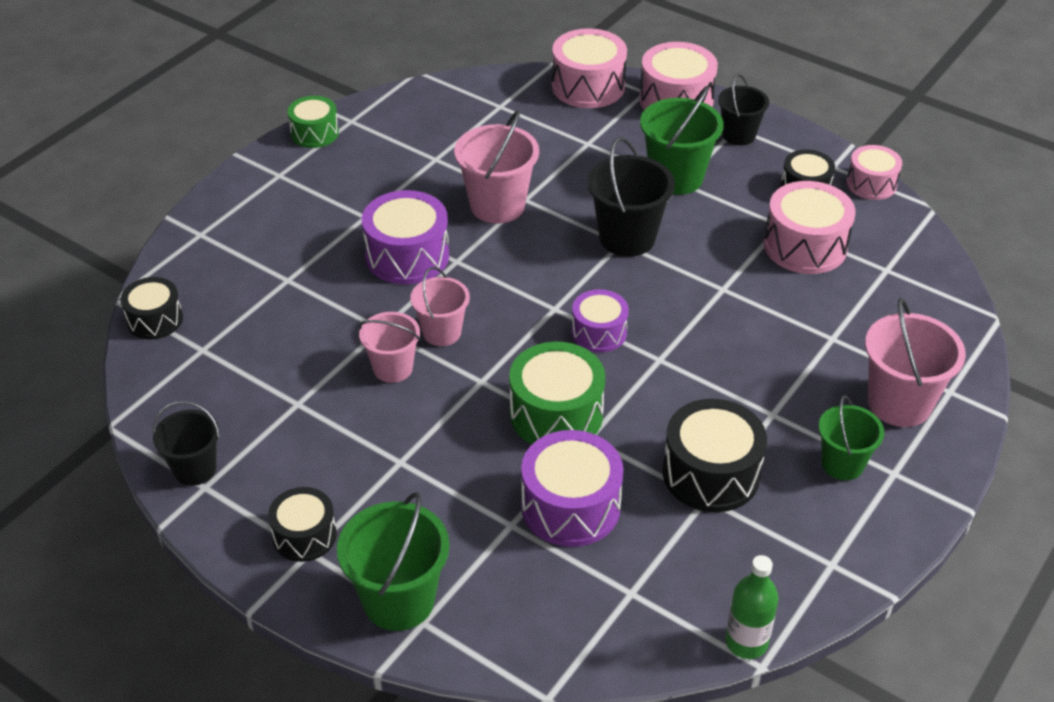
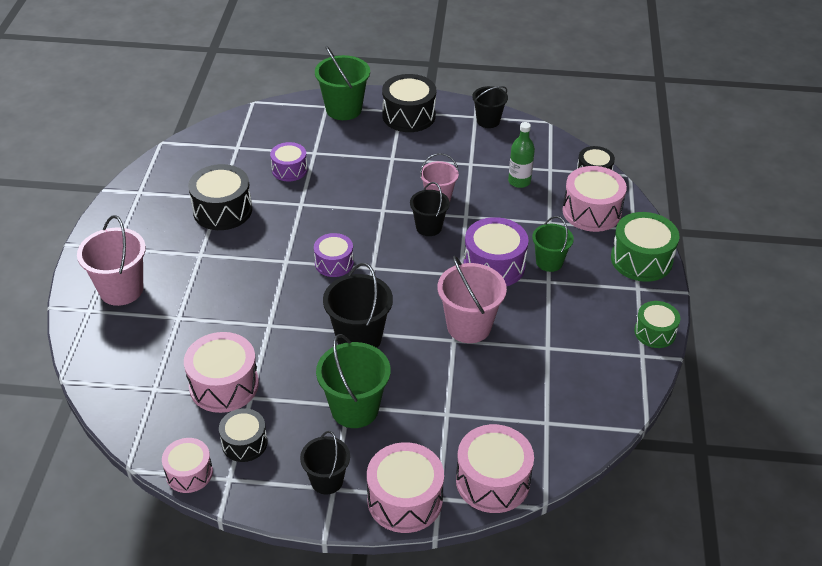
camera: 150 degrees right, 0 degrees up
black drum [268,487,337,562] -> black drum [382,74,436,132], size x1.59
pink bucket [410,267,470,346] -> black bucket [410,182,450,236]
green drum [509,342,605,444] -> green drum moved to [611,212,680,282]
purple drum [521,430,624,547] -> purple drum [270,142,307,181], size x0.63
green bottle [725,555,778,659] -> green bottle moved to [508,122,535,188]
green bucket [818,395,884,480] -> green bucket moved to [532,216,574,272]
none -> pink drum [562,166,627,232]

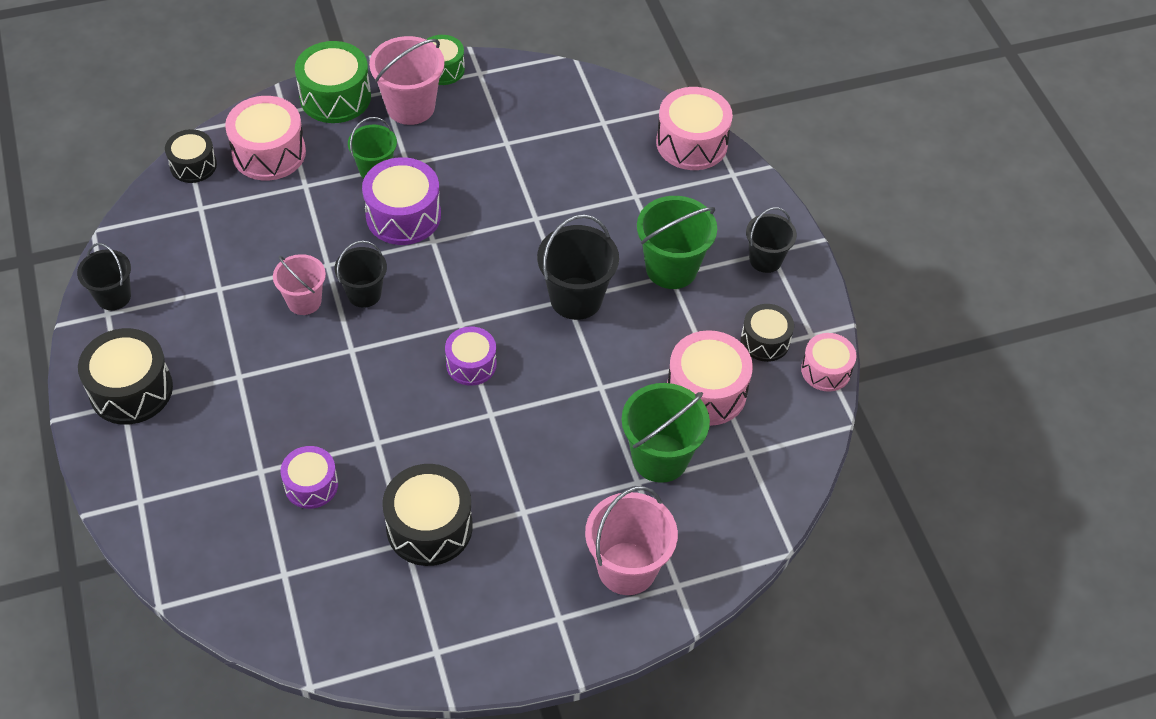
camera: 115 degrees left, 10 degrees up
green bucket [315,46,370,120] -> green bucket moved to [621,383,710,483]
pink drum [367,442,444,533] -> none
pink bucket [438,256,507,343] -> pink bucket moved to [369,36,445,125]
green bottle [508,122,535,188] -> none

